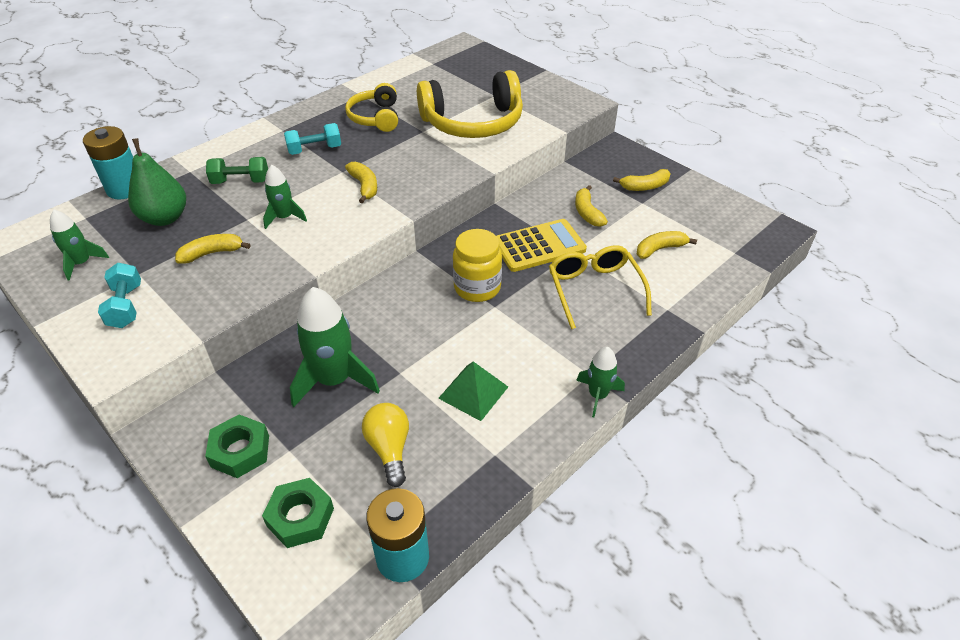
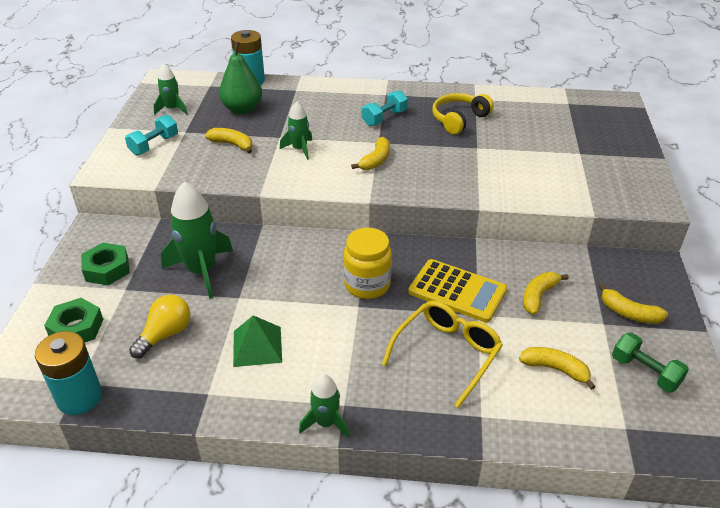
camera: 50 degrees right, 5 degrees down
green dumbbell [206,157,268,184] -> green dumbbell moved to [612,333,689,393]
turquoise dumbbell [284,123,341,155] -> turquoise dumbbell turned 75 degrees counterclockwise [362,90,408,126]
yellow headphones [417,70,523,138] -> none

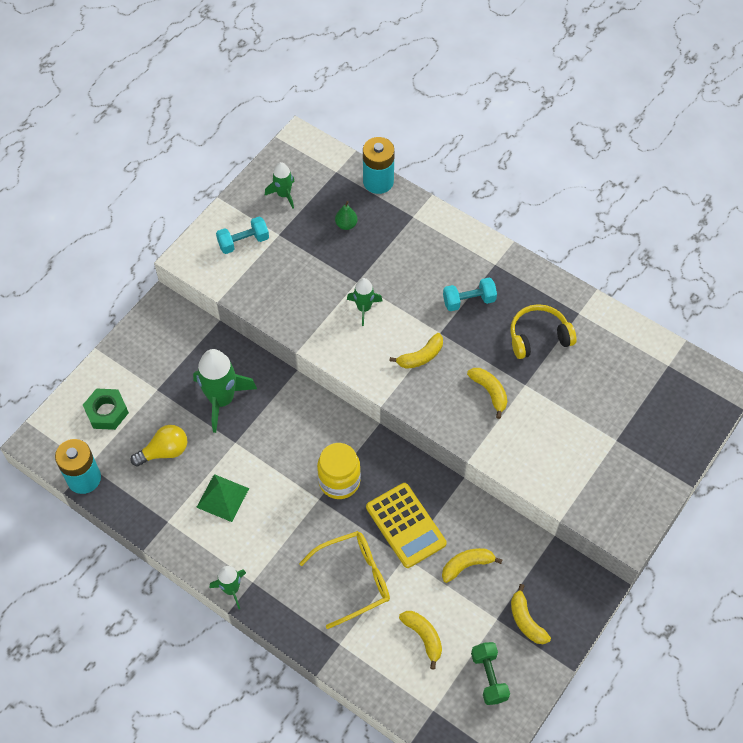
camera: 30 degrees right, 20 degrees up
green nut [81,243,130,285] -> none
yellow banana [205,128,253,154] -> yellow banana moved to [467,368,507,419]
green pear [219,41,262,114] -> green pear [335,201,358,230], size x0.51

